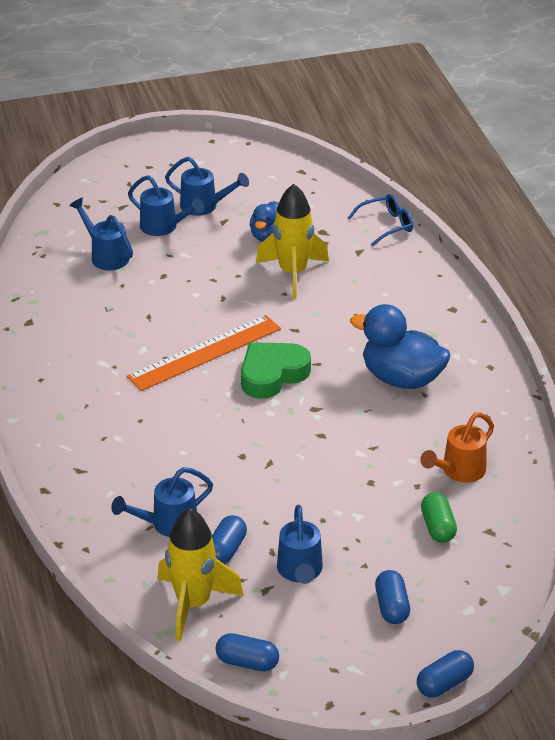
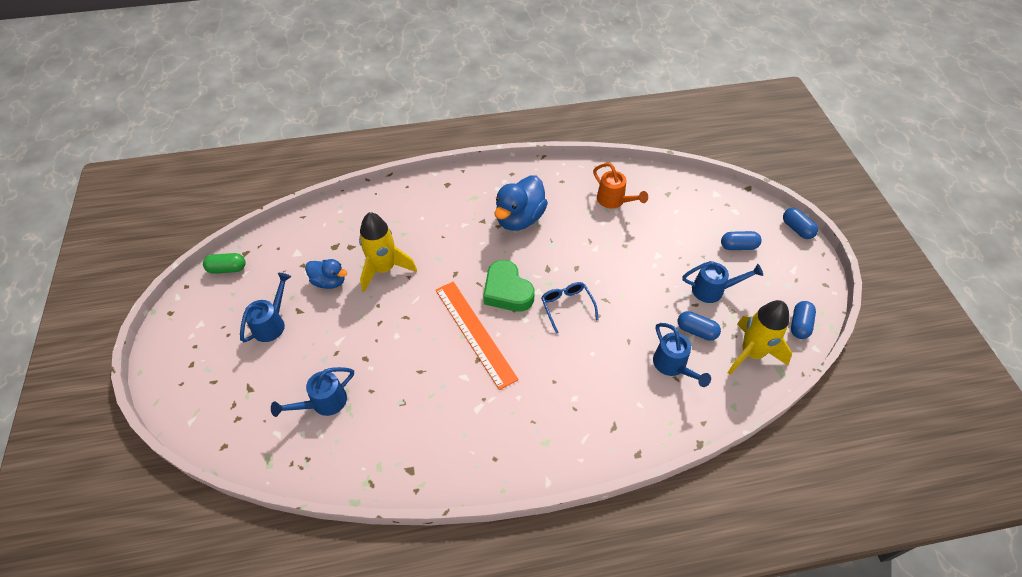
camera: 85 degrees left, 15 degrees up
blue watering can [128,175,205,236] -> none
blue glasses [348,194,413,246] -> blue glasses moved to [541,282,598,334]
green capsule [421,492,457,543] -> green capsule moved to [203,253,246,274]

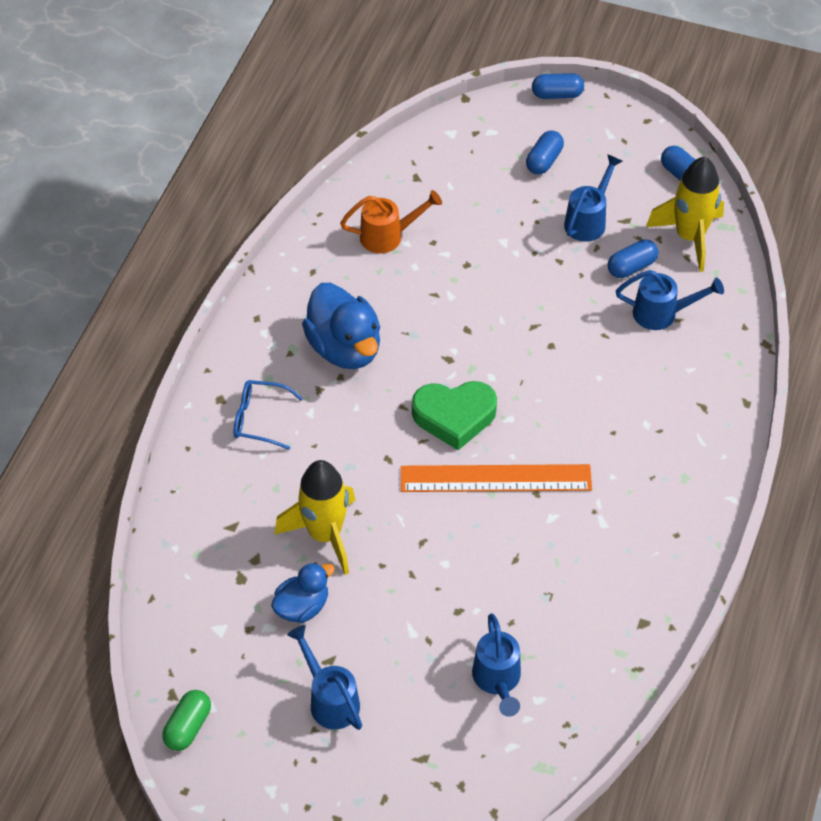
camera: 60 degrees left, 0 degrees up
blue glasses [541,282,598,334] -> blue glasses moved to [234,380,303,450]

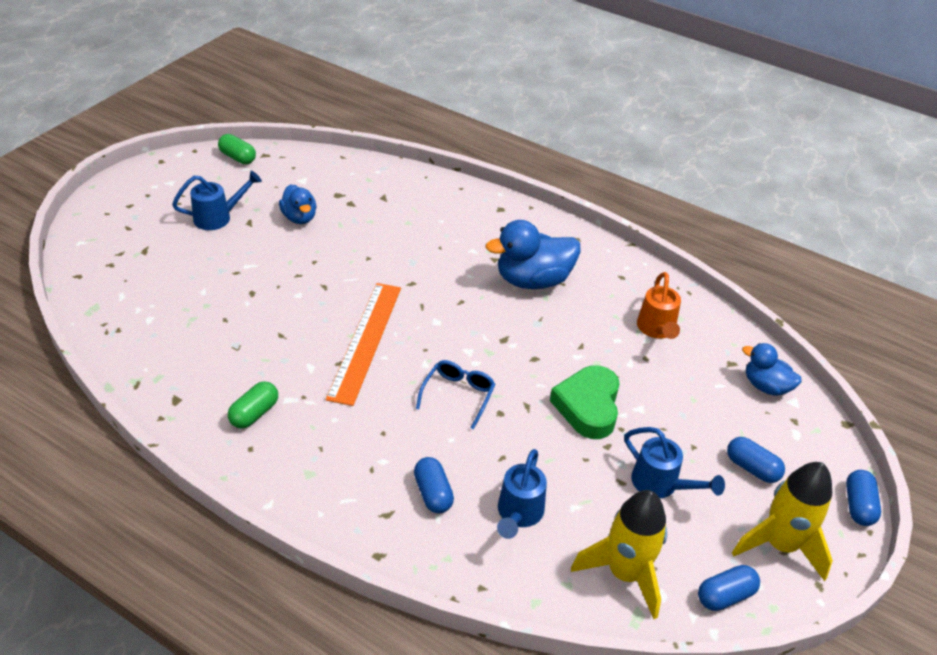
camera: 100 degrees right, 10 degrees down
blue glasses [234,380,303,450] -> blue glasses moved to [416,360,496,430]
yellow rocket [275,460,355,575] -> yellow rocket moved to [732,462,833,581]
green heart [412,381,497,450] -> green heart moved to [550,365,620,439]
blue watering can [472,613,521,717] -> none
blue capsule [608,240,658,278] -> blue capsule moved to [414,457,454,513]
none -> green capsule [228,381,278,428]
none -> blue duck [742,343,802,396]

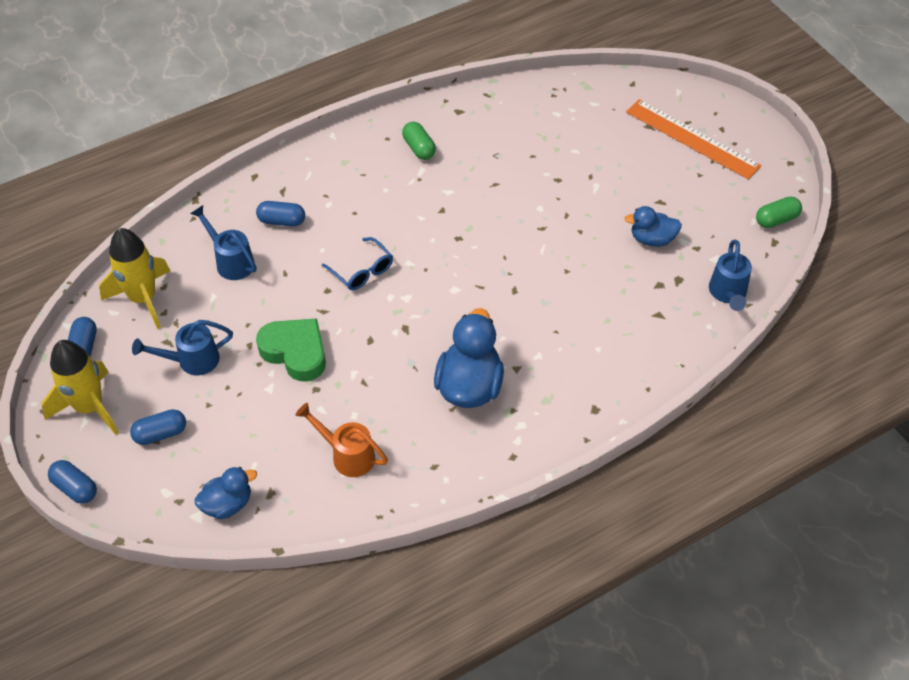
camera: 120 degrees right, 10 degrees up
blue watering can [172,171,262,230] -> blue watering can moved to [709,240,752,311]
orange ruler [326,283,401,406] -> orange ruler moved to [626,99,761,180]

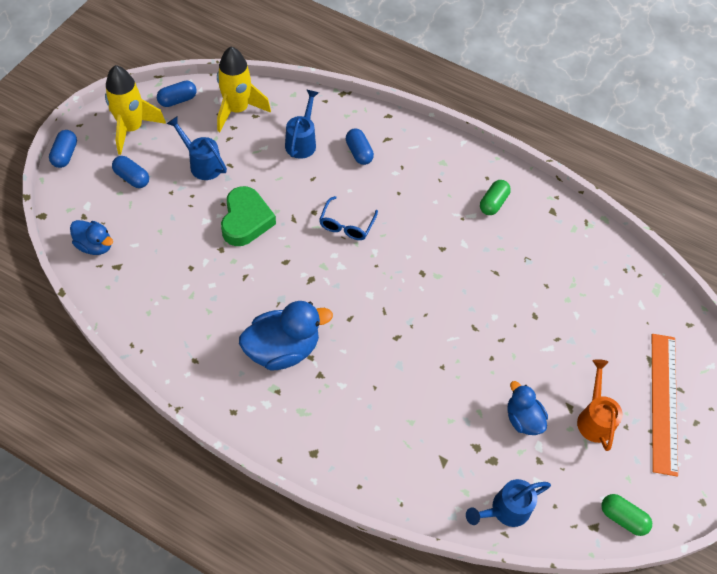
camera: 55 degrees right, 5 degrees up
orange watering can [295,403,388,477] -> orange watering can moved to [577,359,623,451]

